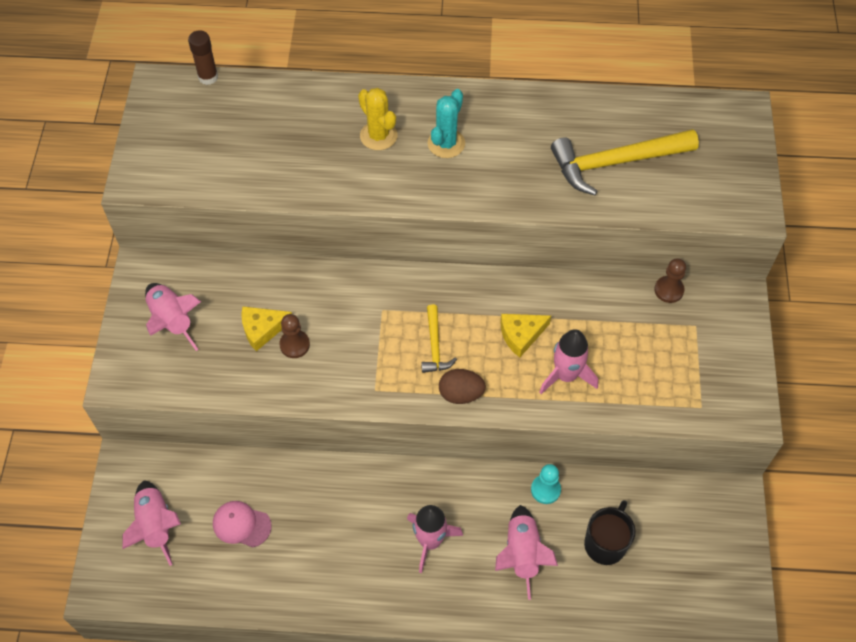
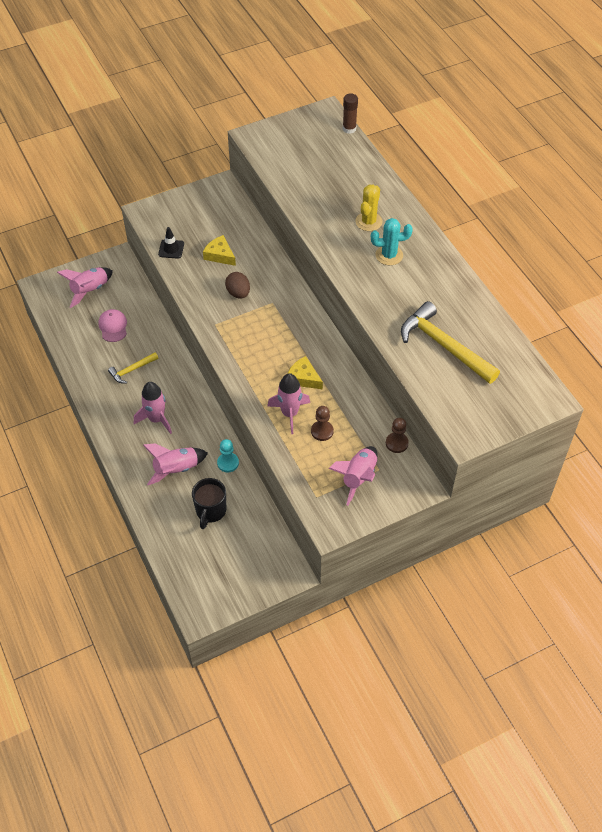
camera: 60 degrees right, 5 degrees down
pink rocket [145,283,201,351] -> pink rocket moved to [328,446,378,506]
brown pawn [279,314,310,358] -> brown pawn moved to [311,406,334,441]
yellow hammer [421,304,457,373] -> yellow hammer moved to [108,352,158,383]
brown egg [439,369,486,404] -> brown egg moved to [225,272,250,299]
black mug [584,500,635,565] -> black mug turned 105 degrees clockwise [192,478,226,529]
none -> black traffic cone [158,227,184,259]

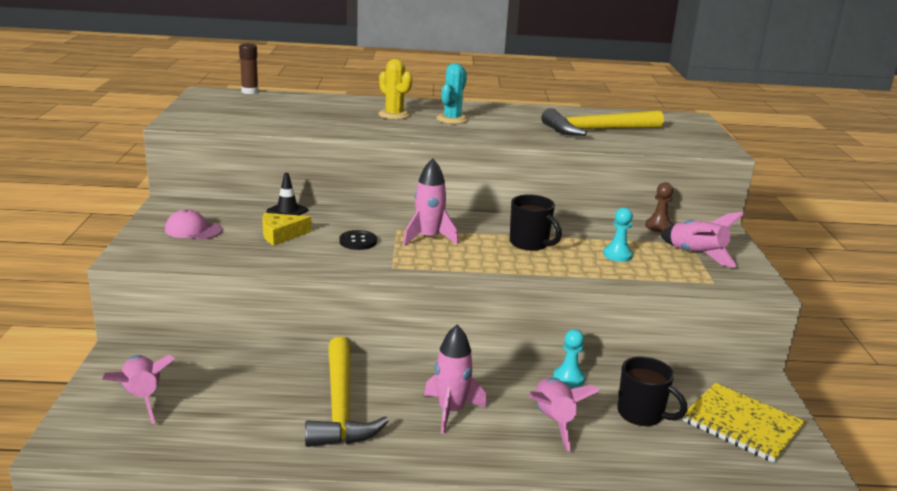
camera: 65 degrees left, 30 degrees down
pink cap [98,309,127,342] -> pink cap moved to [165,209,222,240]
yellow hammer [108,352,158,383] -> yellow hammer [305,337,389,447], size x1.96
black traffic cone [158,227,184,259] -> black traffic cone moved to [266,173,308,215]
brown egg [225,272,250,299] -> black button [339,230,377,250]
pink rocket [267,373,310,434] -> pink rocket moved to [403,158,459,246]
yellow cheese [288,356,323,389] -> black mug [510,194,562,251]
brown pawn [311,406,334,441] -> turquoise pawn [603,207,633,262]
none -> yellow notebook [682,383,805,463]

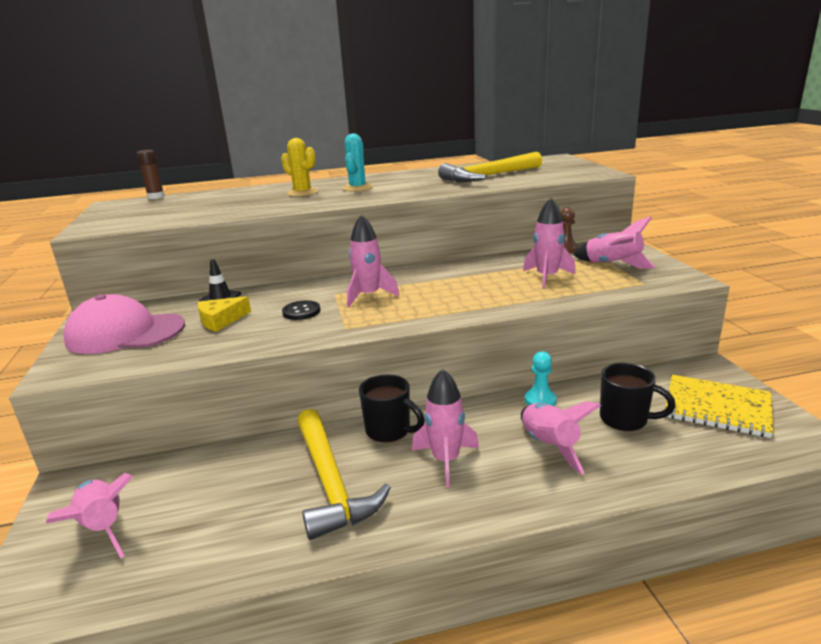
camera: 10 degrees left, 0 degrees up
pink cap [165,209,222,240] -> pink cap [63,294,185,354], size x1.90
black mug [510,194,562,251] -> black mug moved to [359,374,425,443]
turquoise pawn [603,207,633,262] -> pink rocket [523,198,576,289]

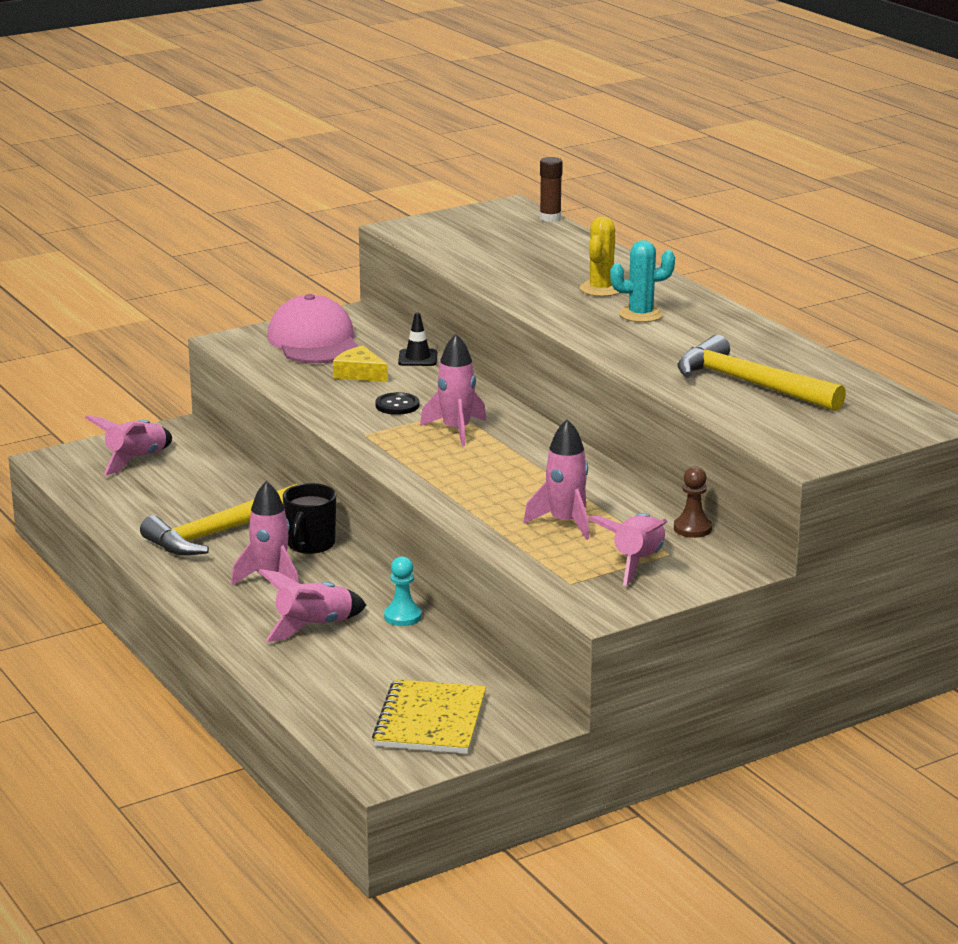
camera: 70 degrees right, 0 degrees up
black mug [600,363,676,431] -> none

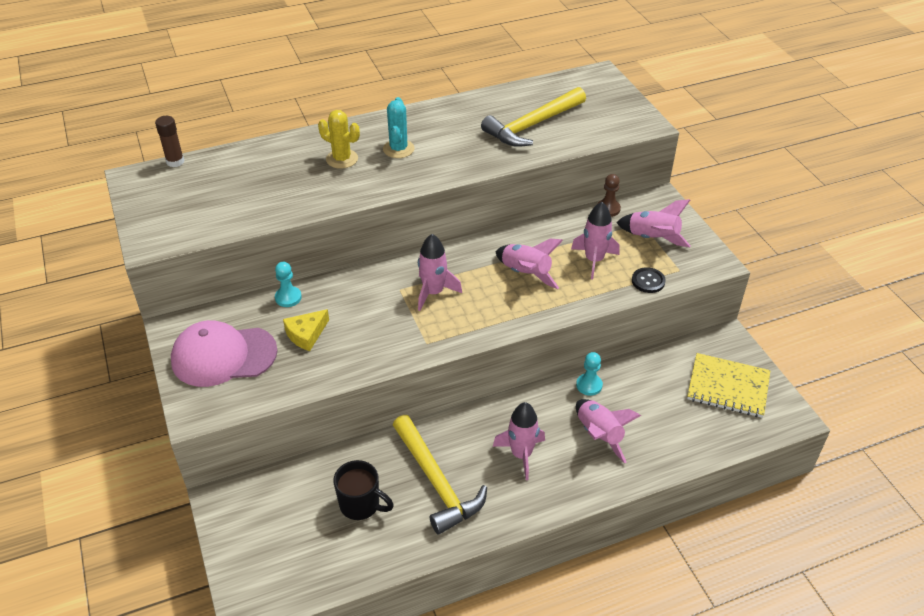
camera: 80 degrees left, 20 degrees up
pink rocket [85,416,172,475] -> pink rocket moved to [495,239,563,289]
black mug [283,483,336,554] -> black mug moved to [333,460,394,520]
black button [375,392,419,415] -> black button moved to [632,267,666,293]
black traffic cone [398,312,437,366] -> turquoise pawn [275,262,302,307]

